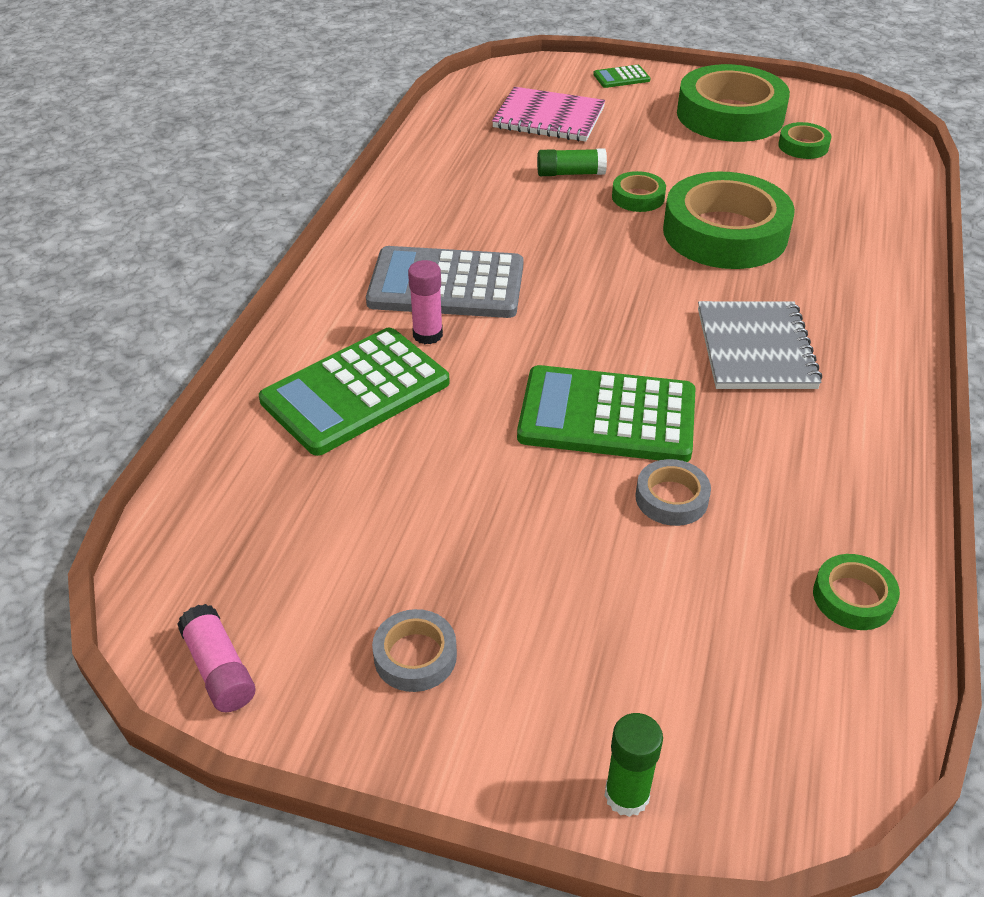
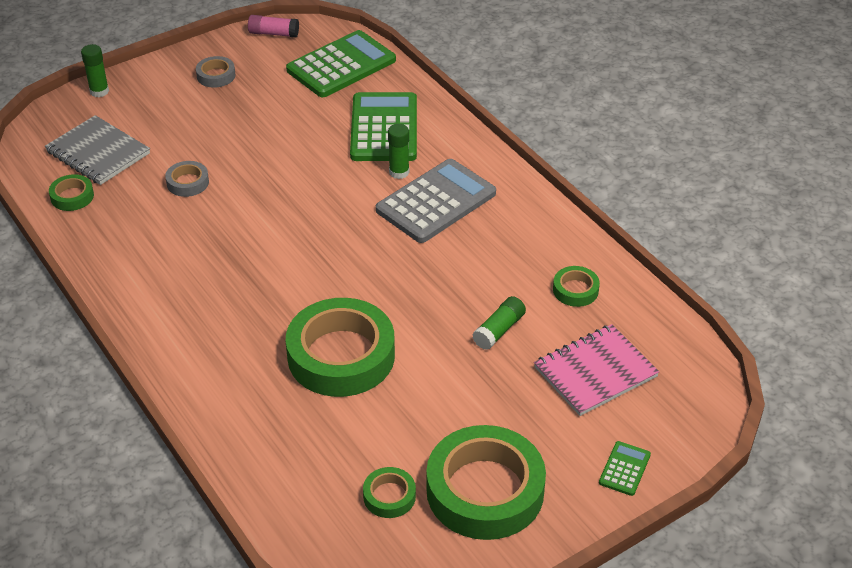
camera: 130 degrees right, 0 degrees up
pink glue stick [408,260,443,344] -> green glue stick [388,124,409,179]
green calculator [517,365,696,462] -> green calculator moved to [286,30,396,97]
green tape [612,171,666,212] -> green tape moved to [553,266,600,307]
grey notebook [698,301,822,389] -> grey notebook moved to [45,115,150,185]

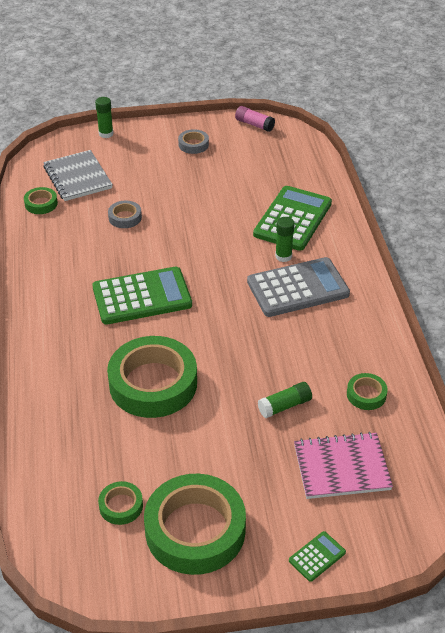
camera: 25 degrees right, 0 degrees up
green calculator [286,30,396,97] -> green calculator moved to [92,267,192,325]

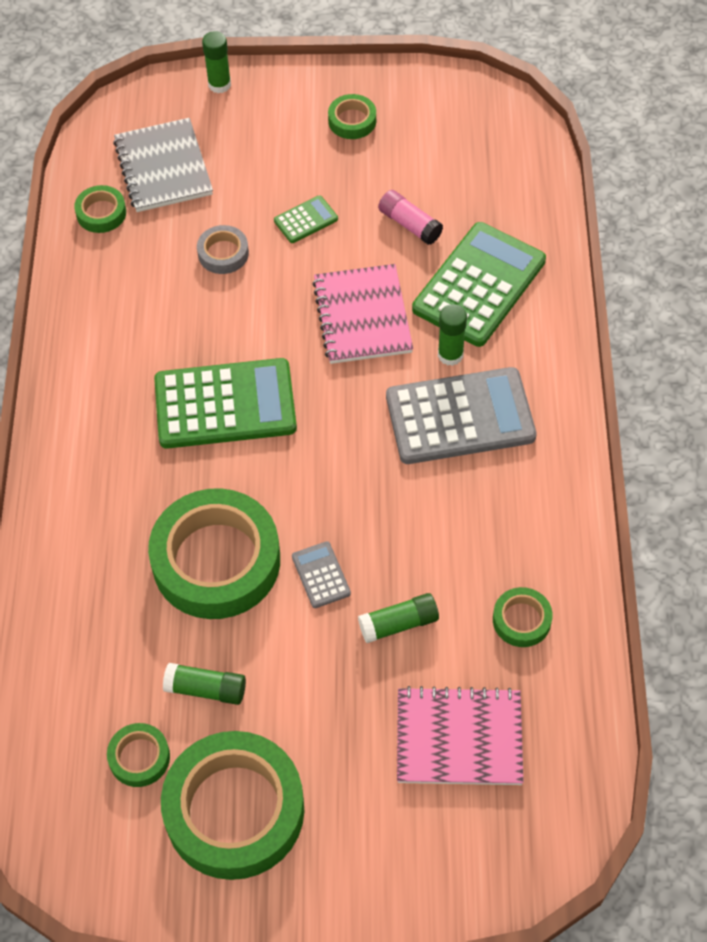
camera: 10 degrees right, 15 degrees up
grey tape [178,129,209,154] -> green tape [328,94,376,139]
pink glue stick [235,106,275,132] -> pink glue stick moved to [378,190,443,245]
green calculator [289,531,346,582] -> green calculator moved to [274,195,338,243]
none -> green glue stick [163,663,246,705]
none -> grey calculator [292,541,351,608]
none -> pink notebook [312,264,413,364]

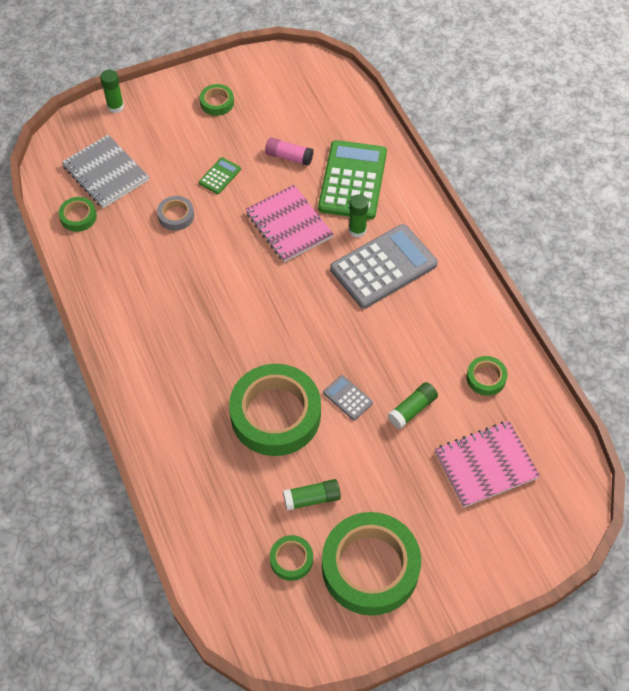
camera: 25 degrees left, 0 degrees up
green calculator [154,358,297,449] -> none

